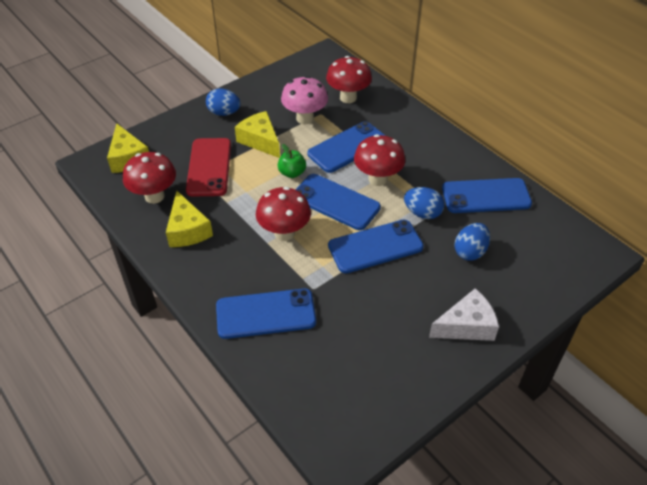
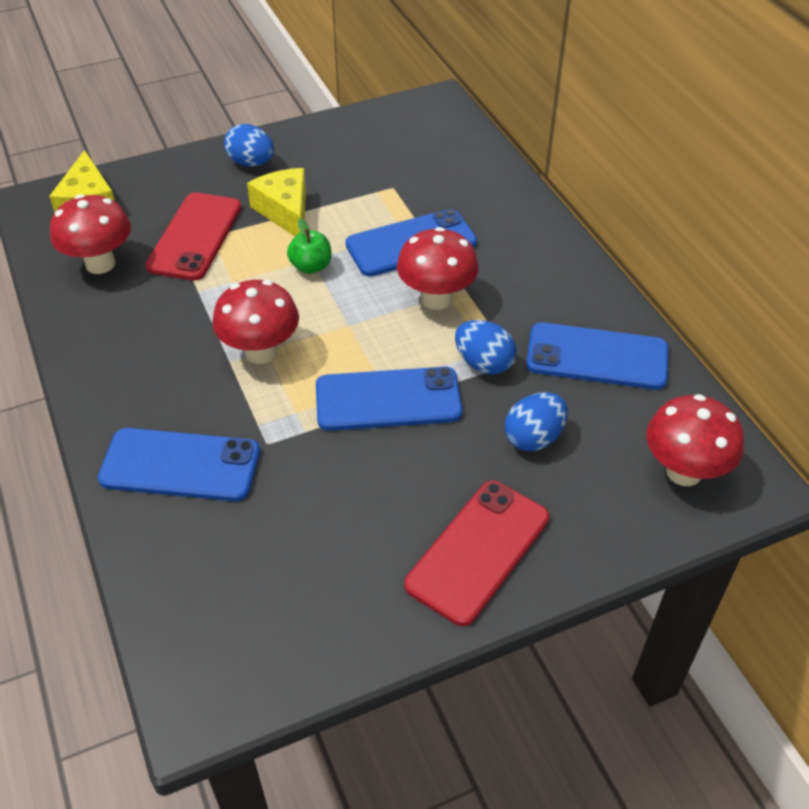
camera: 15 degrees right, 0 degrees up
yellow cheese [166,191,213,247] -> none
pink mushroom [281,76,328,125] -> none
blue phone [295,174,381,230] -> none
red mushroom [326,56,372,103] -> red mushroom moved to [646,394,744,486]
white cheese [429,288,499,341] -> red phone [405,481,549,626]

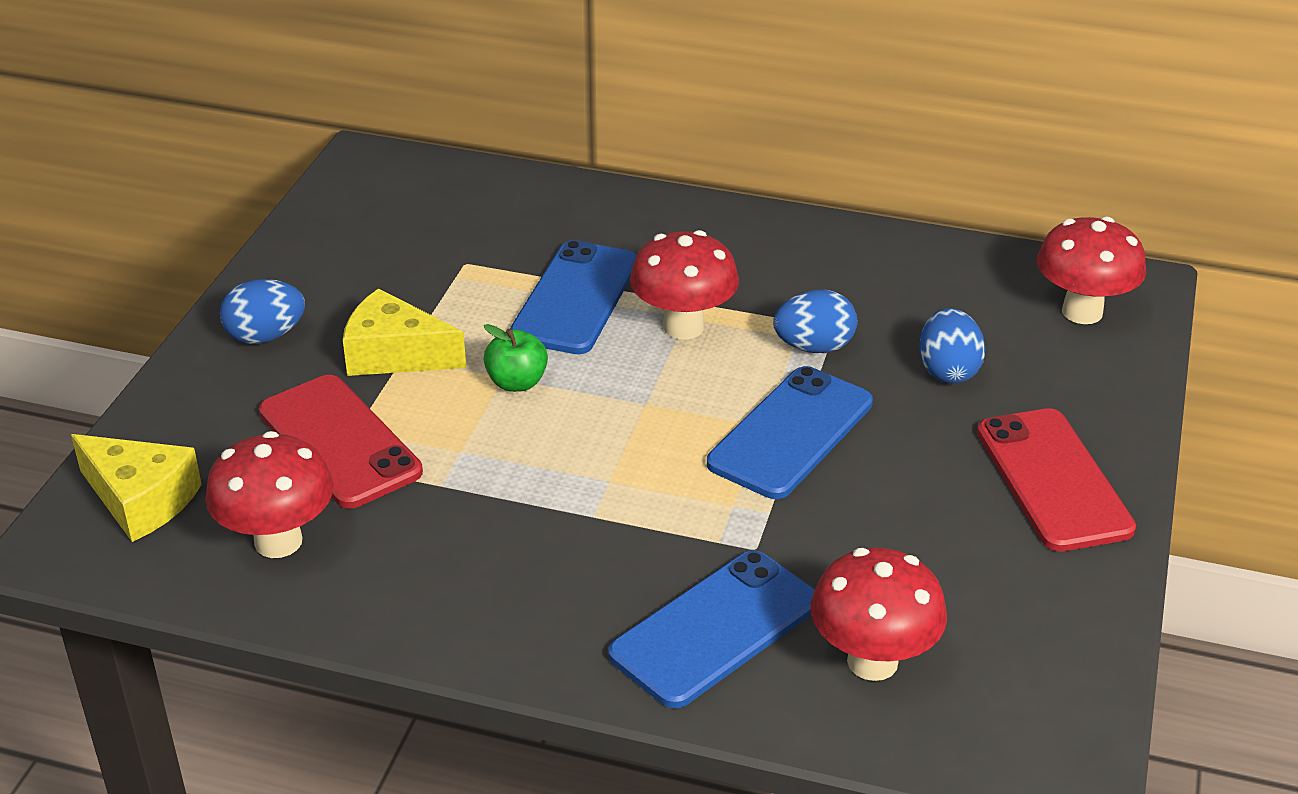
camera: 50 degrees left, 10 degrees down
red mushroom [212,280,299,364] -> red mushroom moved to [811,547,947,681]
blue phone [526,322,668,390] -> none

